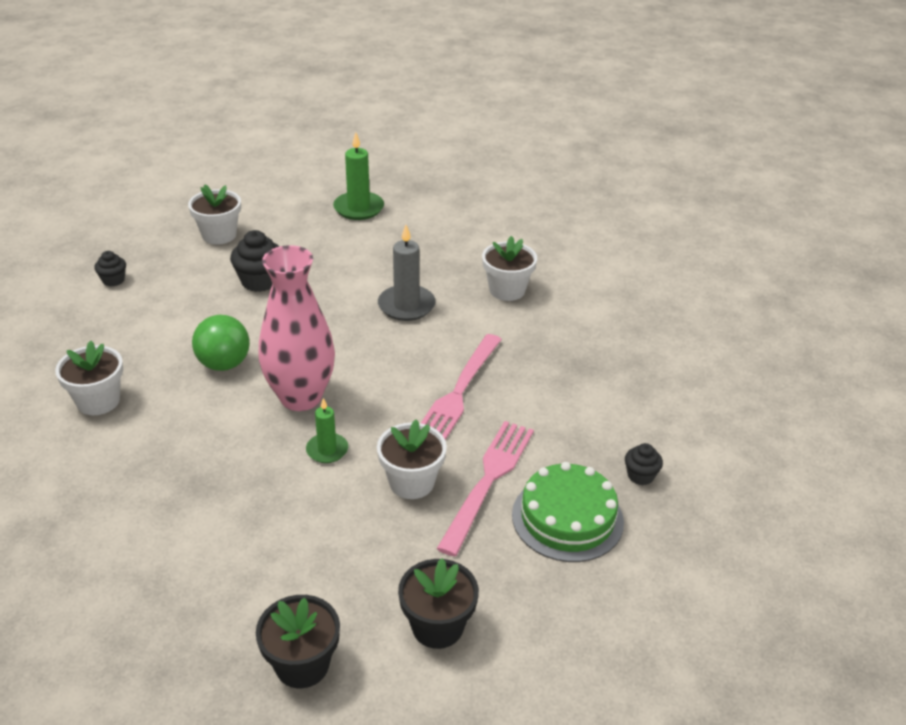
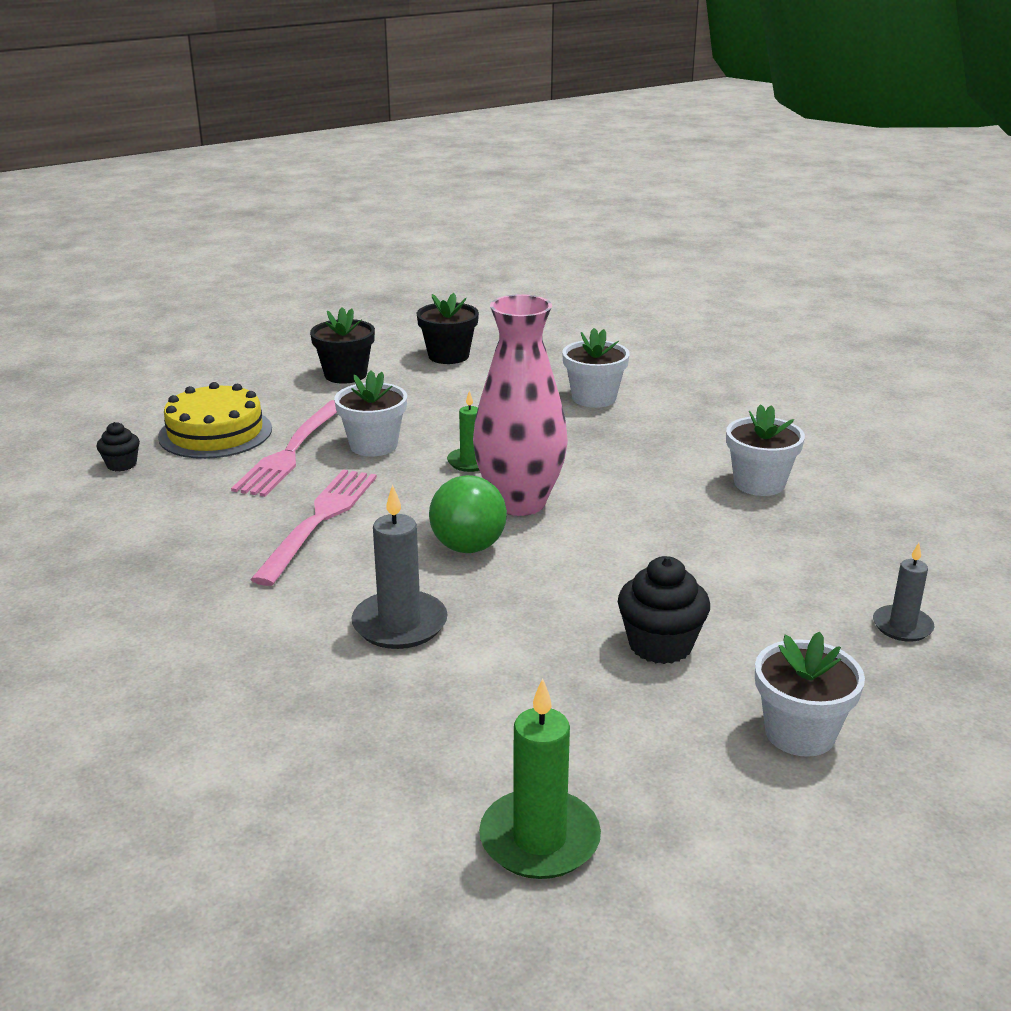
camera: 175 degrees right, 10 degrees down
black cupcake [94,251,126,286] -> grey candle [873,543,934,642]
green ball [192,315,250,371] -> green ball moved to [429,475,507,553]
white flower pot [482,236,537,301] -> white flower pot moved to [562,328,630,408]
green cake [512,462,624,562] -> yellow cake [158,382,272,459]

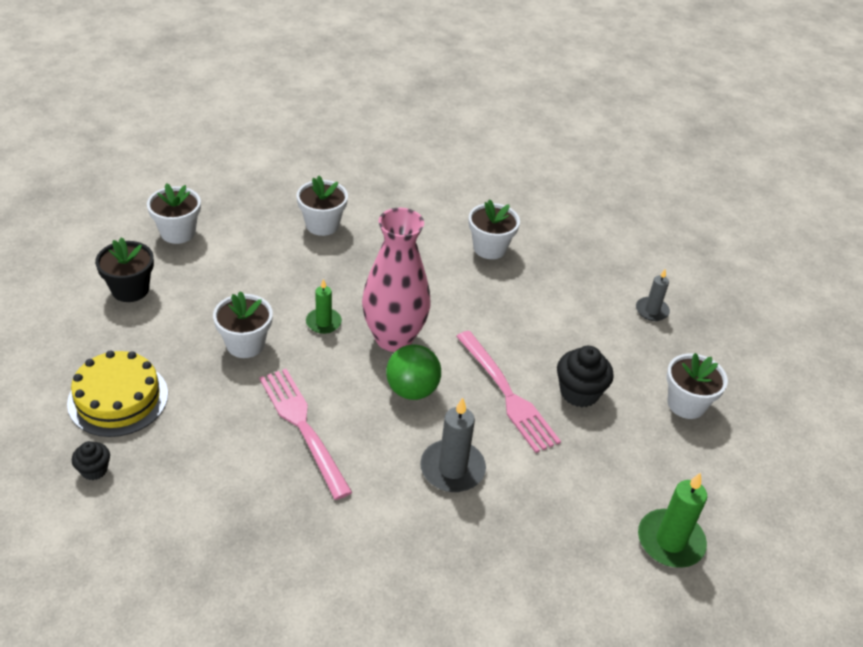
camera: 50 degrees left, 15 degrees up
pink fork [231,400,337,497] -> pink fork moved to [456,331,561,453]
black flower pot [417,293,479,364] -> white flower pot [147,183,201,244]

